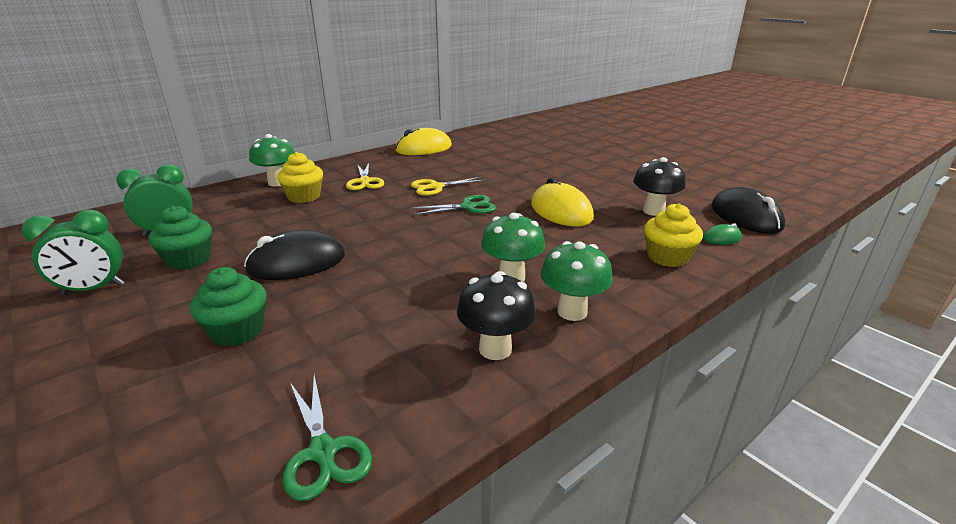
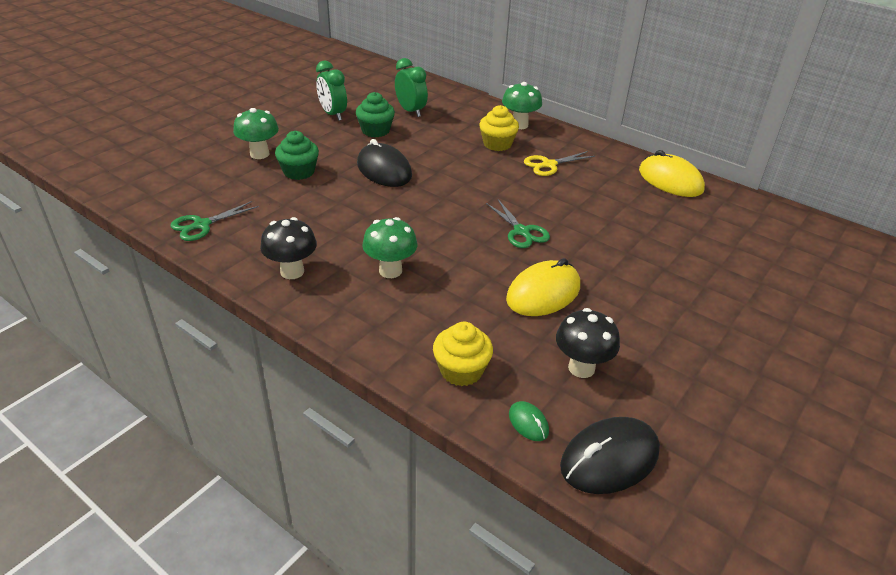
camera: 75 degrees right, 10 degrees up
yellow scissors [411,177,487,196] -> none
green mushroom [541,241,613,321] -> green mushroom moved to [233,108,279,159]

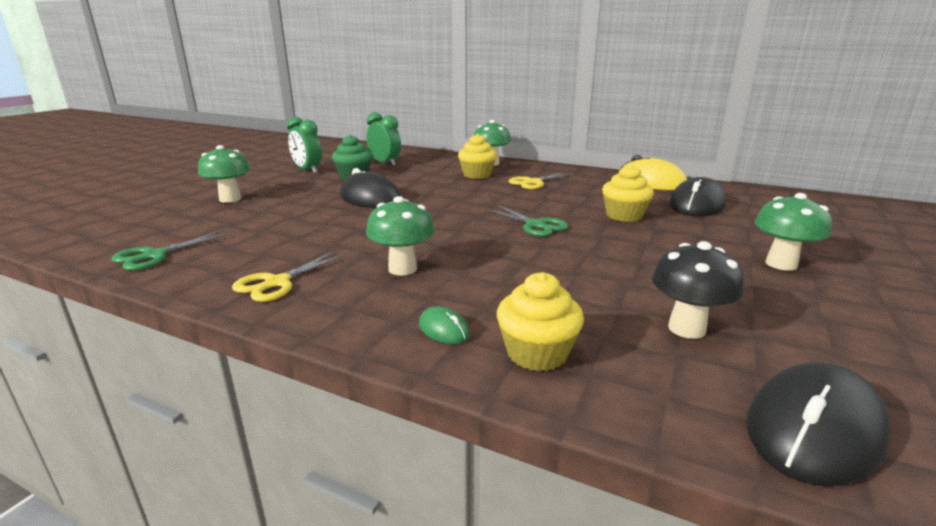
camera: 10 degrees left, 15 degrees down
black mushroom [260,217,317,279] -> yellow scissors [232,251,346,302]
green cupcake [275,131,319,180] -> none
yellow mouse [506,258,580,316] -> none
green mouse [509,401,549,441] -> green mouse moved to [419,306,470,344]
none -> yellow cupcake [602,164,654,222]
none -> black mouse [669,177,727,216]
none -> green mushroom [755,193,832,271]

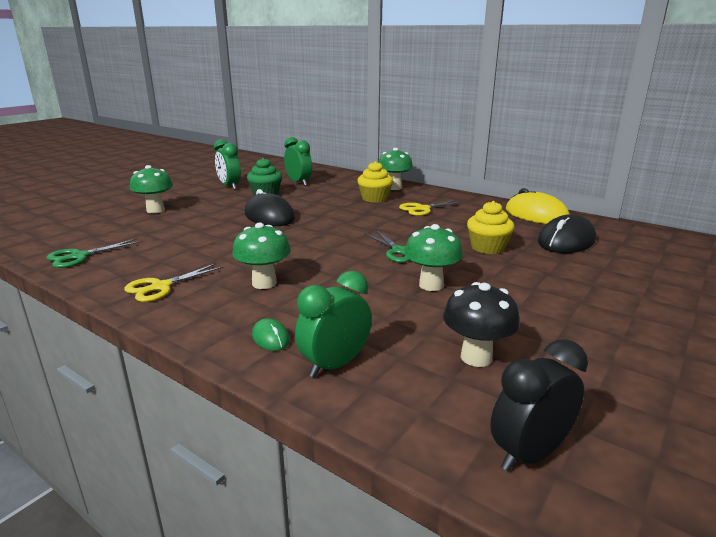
camera: 10 degrees right, 0 degrees up
yellow cupcake [497,272,584,371] -> green clock [295,271,372,378]
black mouse [746,362,892,486] -> black clock [490,339,588,472]
green mushroom [755,193,832,271] -> green mushroom moved to [405,224,463,291]

